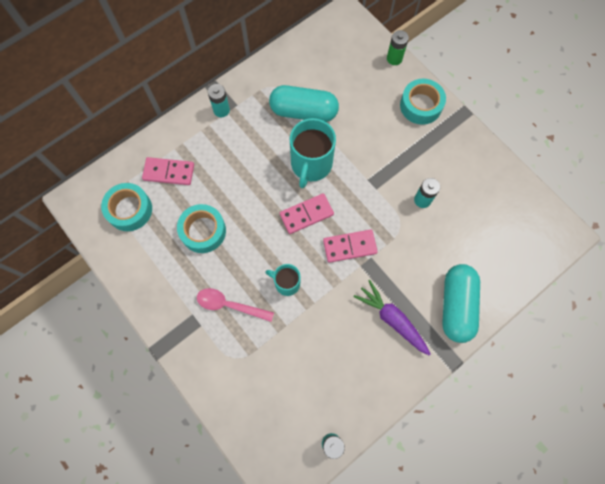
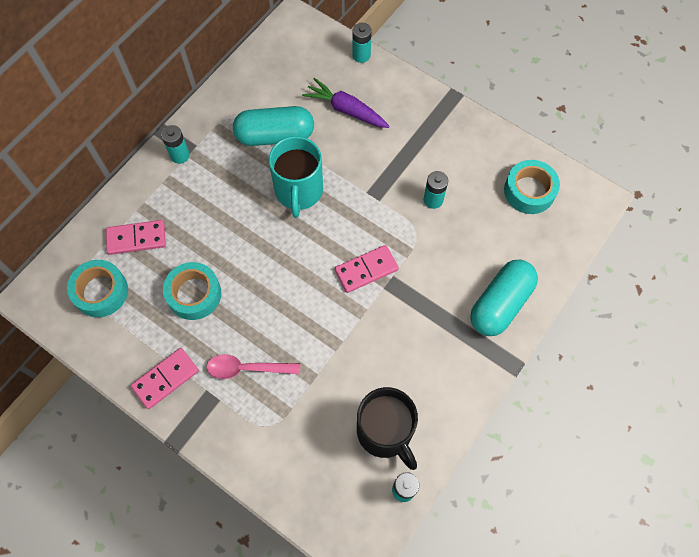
camera: 15 degrees left, 5 degrees down
turquoise mug [266,264,300,296] -> none
pink domino [280,193,334,234] -> pink domino moved to [131,348,199,409]
purple carrot [354,280,431,356] -> purple carrot moved to [302,78,389,128]
green battery [387,30,409,65] -> turquoise battery [352,23,372,63]
turquoise tape [400,79,446,125] -> turquoise tape moved to [504,160,560,214]
turquoise capsule [442,264,480,343] -> turquoise capsule turned 45 degrees clockwise [470,260,538,336]
none -> black mug [357,387,418,470]

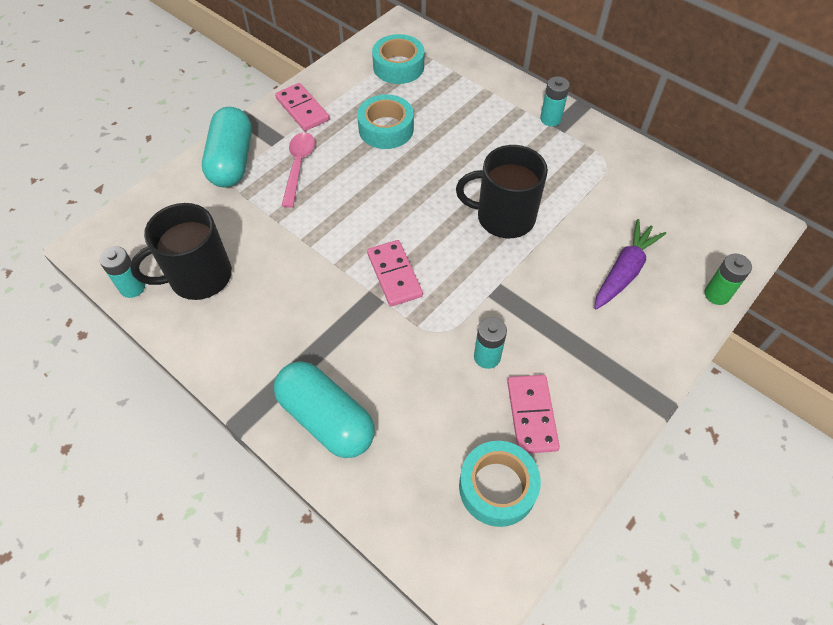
camera: 95 degrees right, 10 degrees down
pink domino [106,220,166,255] -> pink domino moved to [507,375,560,453]
turquoise capsule [233,106,314,146] -> turquoise capsule moved to [202,107,252,187]
turquoise mug [269,136,323,218] -> black mug [456,145,548,238]
turquoise battery [352,23,372,63] -> green battery [704,253,752,305]

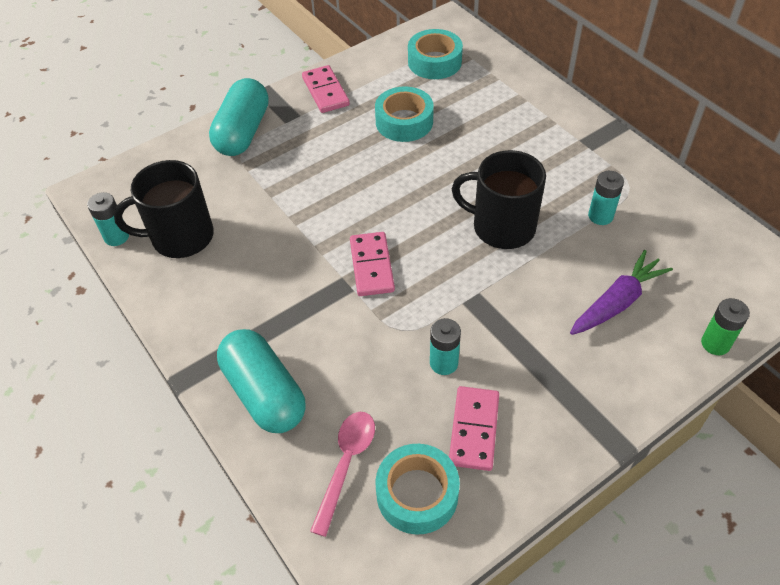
camera: 15 degrees right, 5 degrees down
pink spoon [281,132,315,208] -> pink spoon moved to [310,412,375,537]
turquoise battery [540,76,570,126] -> turquoise battery moved to [588,171,624,225]

